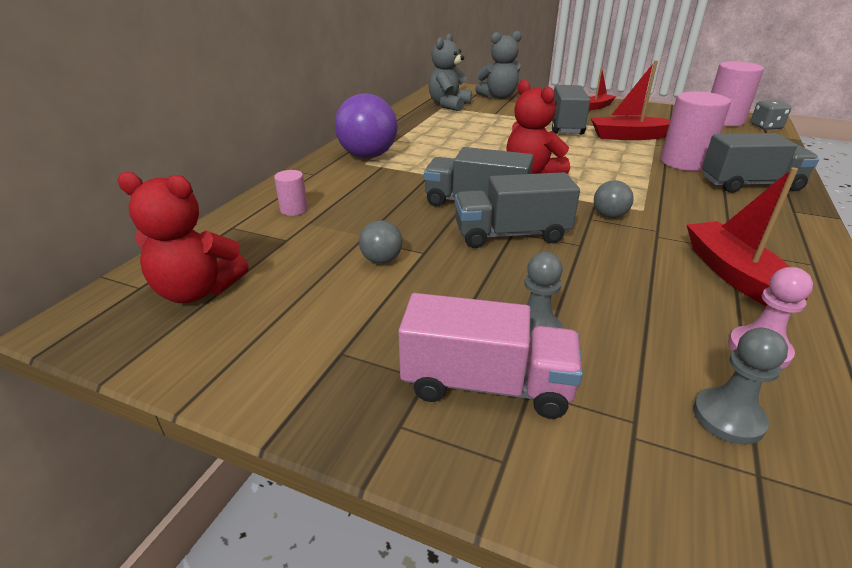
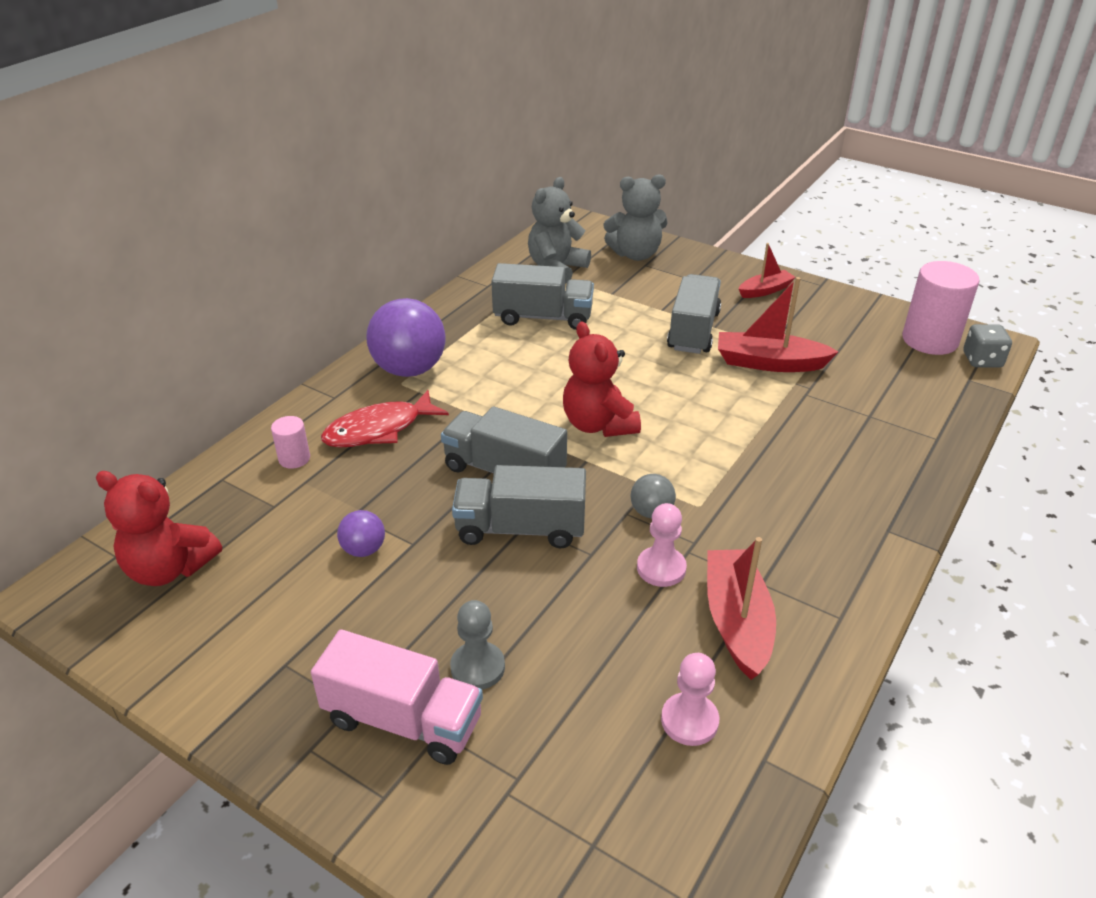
camera: 10 degrees right, 5 degrees up
grey ball [359,220,403,264] -> purple ball [337,510,385,557]
pink cylinder [660,91,731,171] -> none
grey pawn [693,327,788,445] -> none
grey truck [702,133,819,193] -> grey truck moved to [491,263,594,330]
none -> red fish [321,390,449,447]
none -> pink pawn [637,503,687,587]

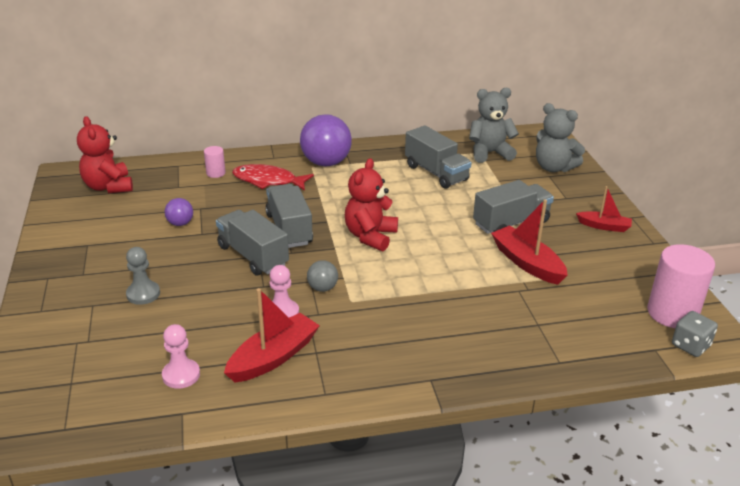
camera: 45 degrees right, 5 degrees down
pink truck [311,629,483,765] -> none

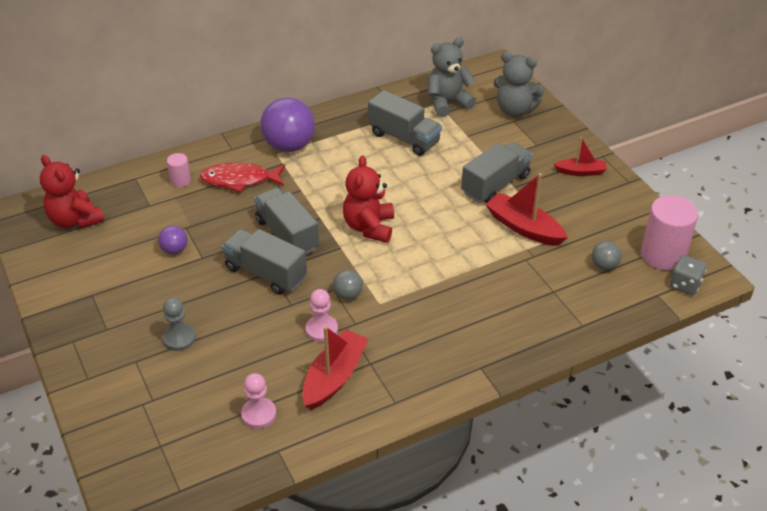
camera: 15 degrees left, 10 degrees up
none -> grey ball [592,241,622,270]

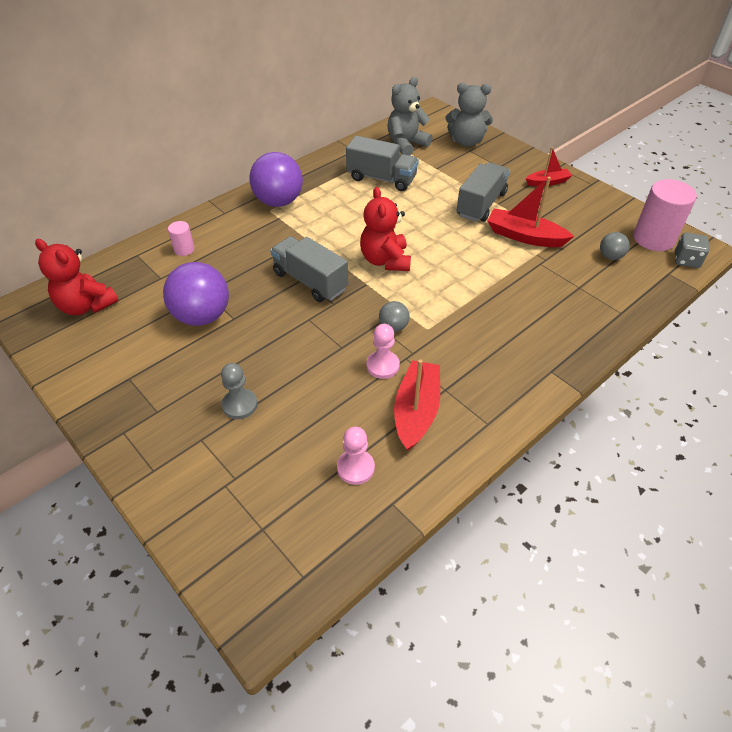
camera: 15 degrees left, 5 degrees up
purple ball [158,226,188,254] -> purple ball [163,262,229,326], size x2.06
red fish [200,163,285,193] -> none
grey truck [222,229,307,295] -> none

